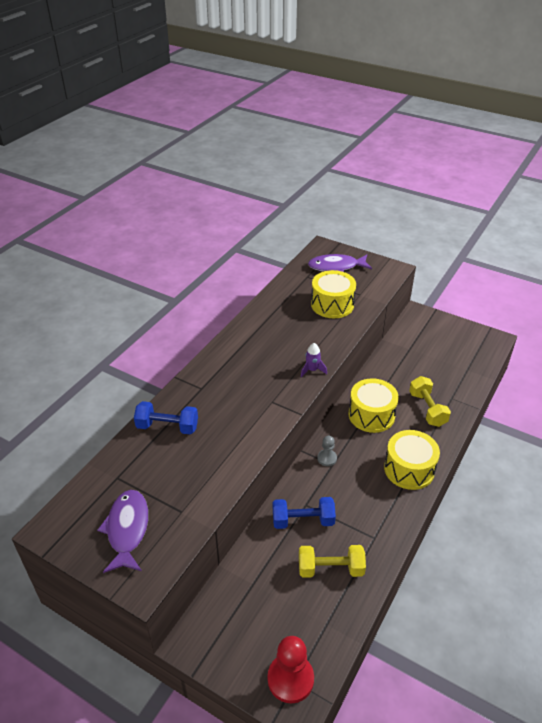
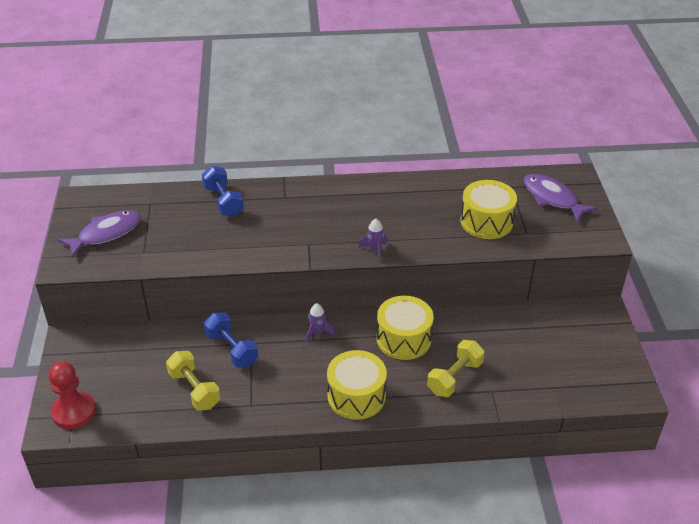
camera: 55 degrees right, 0 degrees up
grey pawn [317,436,337,466] -> purple rocket [306,303,335,343]

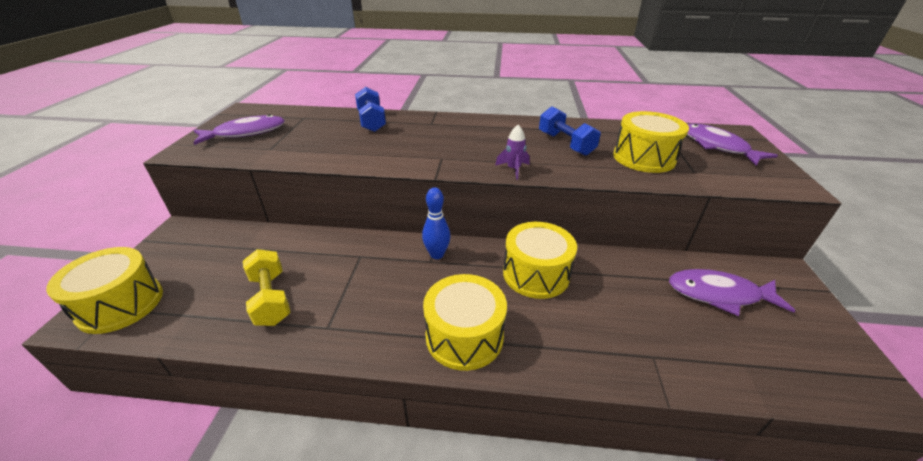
camera: 10 degrees right, 5 degrees down
red pawn [48,361,96,429] -> yellow drum [46,247,163,334]
blue dumbbell [204,312,258,368] -> blue dumbbell moved to [539,106,601,156]
purple rocket [306,303,335,343] -> blue bowling pin [422,187,450,259]
yellow dumbbell [427,340,485,397] -> none
none -> purple fish [669,269,795,316]

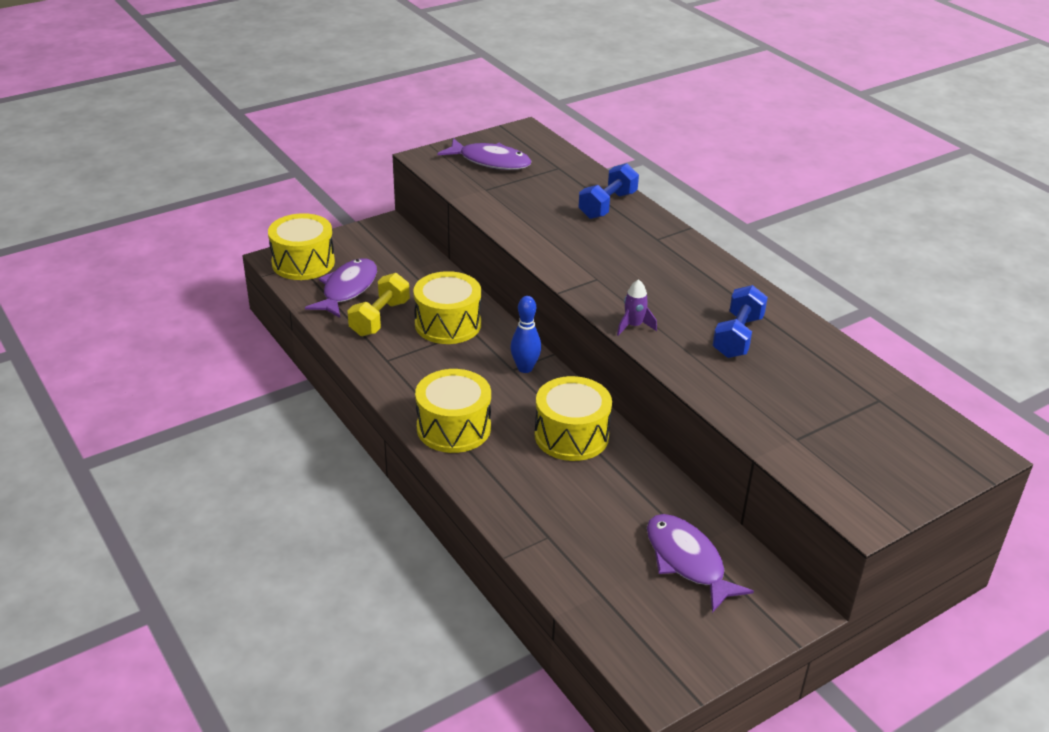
camera: 50 degrees right, 0 degrees up
yellow drum [613,111,689,173] -> yellow drum moved to [413,271,481,344]
purple fish [687,123,778,166] -> purple fish moved to [305,258,377,318]

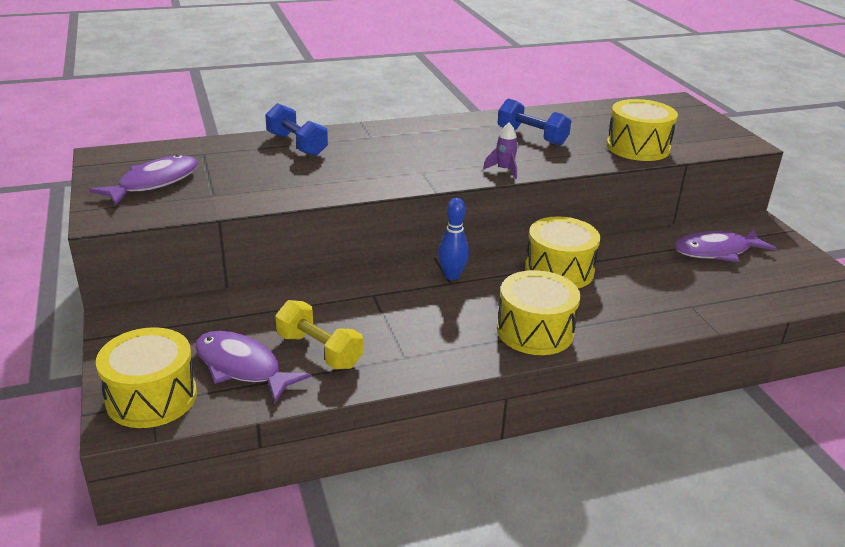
camera: 75 degrees left, 5 degrees down
yellow drum [413,271,481,344] -> yellow drum moved to [606,99,678,161]

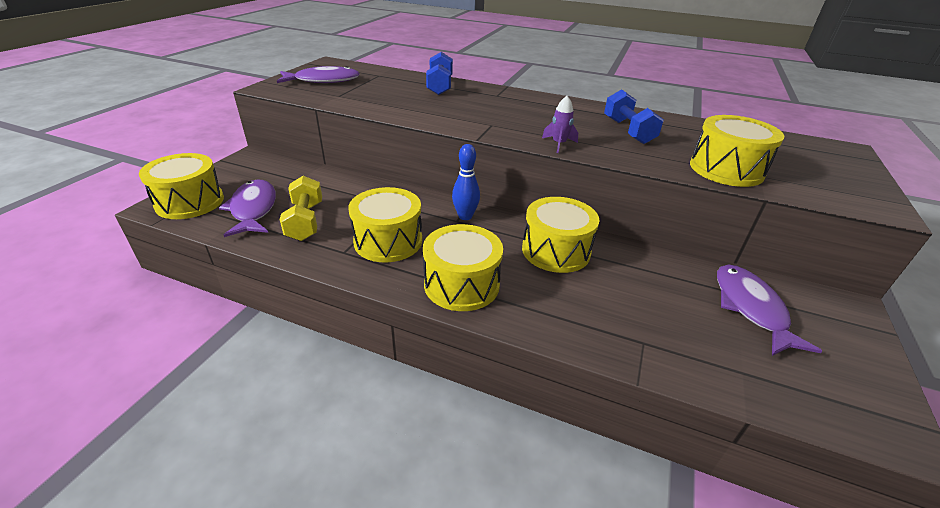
camera: 40 degrees right, 5 degrees up
purple fish [674,229,777,262] -> purple fish turned 60 degrees clockwise [717,264,822,356]
none -> yellow drum [348,187,422,262]

